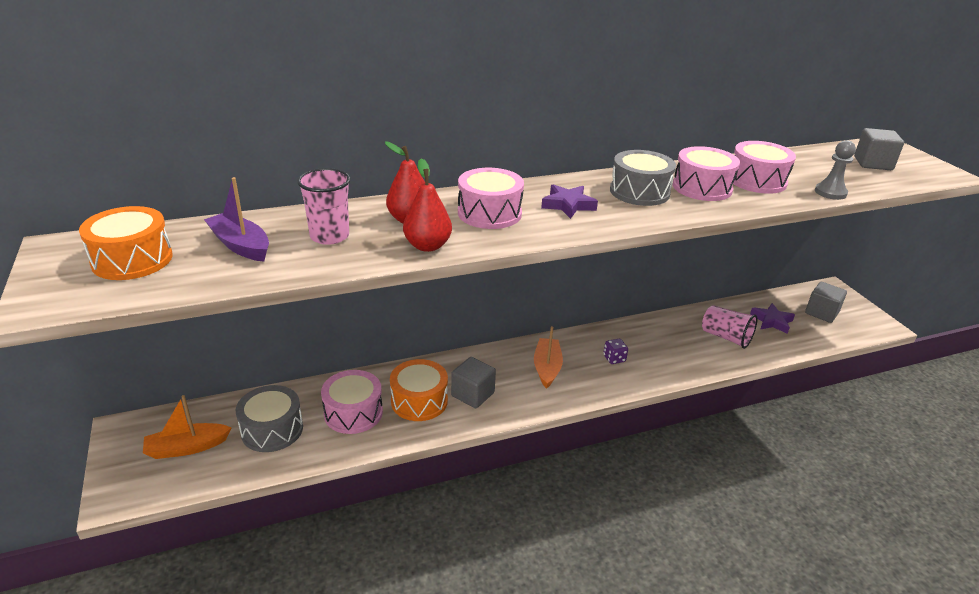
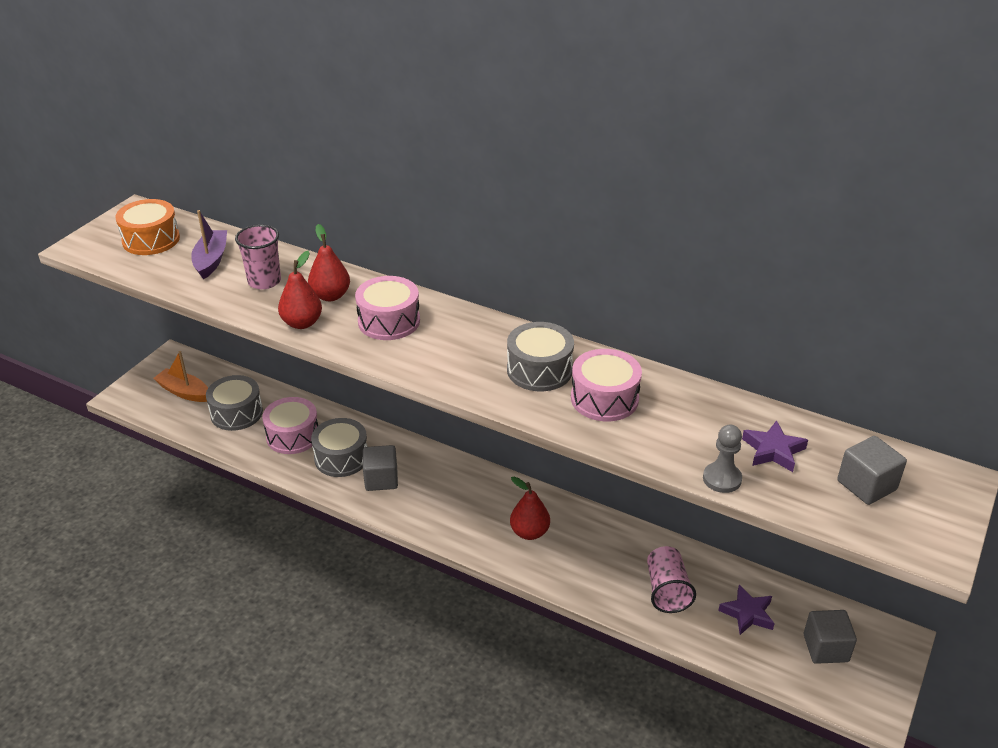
camera: 50 degrees right, 5 degrees up
orange drum [390,359,448,421] -> grey drum [311,418,368,477]
orange boat [534,326,563,389] -> none
purple star [541,184,598,219] -> purple star moved to [742,420,808,472]
purple dice [603,339,628,364] -> red pear [510,477,550,540]
pink drum [733,141,796,194] -> none

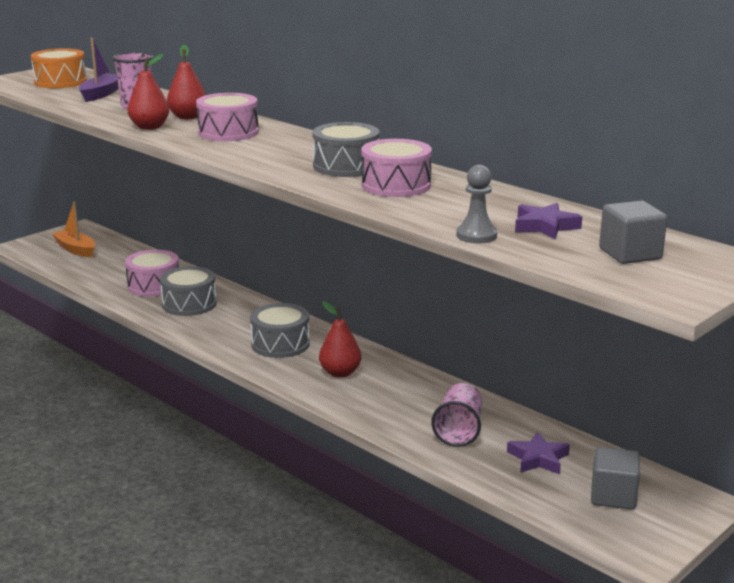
camera: 15 degrees right, 15 degrees down
grey drum [206,375,263,431] -> grey drum moved to [250,303,310,358]
grey cube [363,445,398,491] -> none

